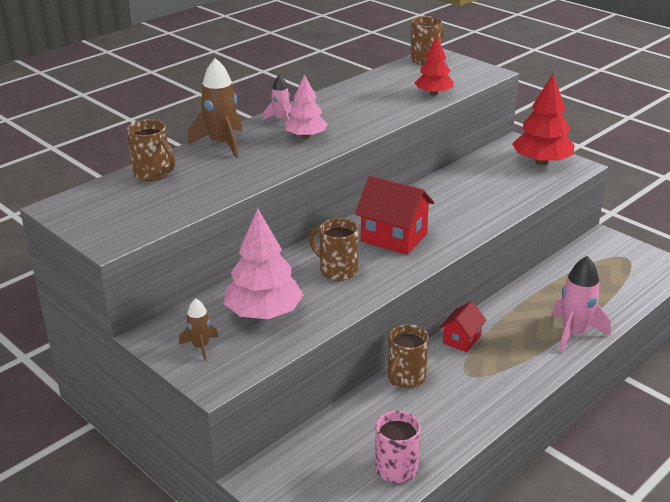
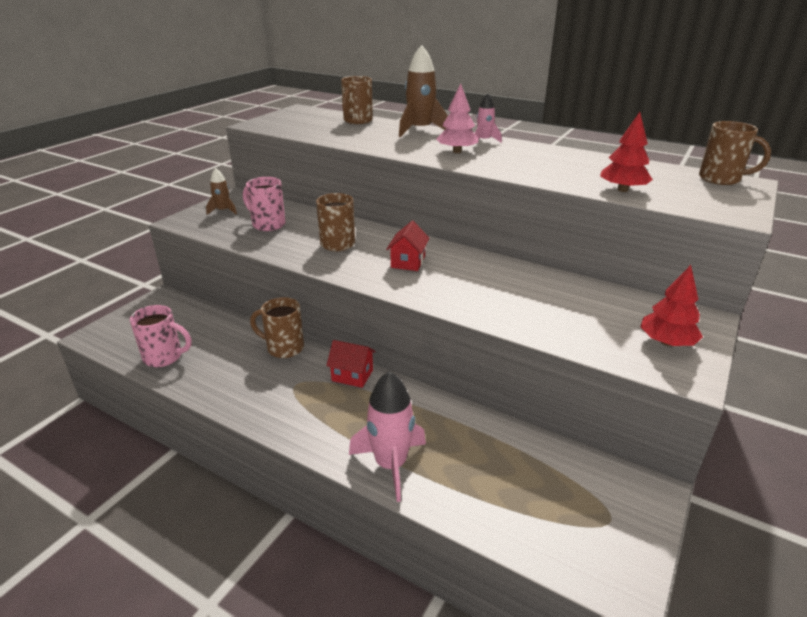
camera: 75 degrees right, 0 degrees up
pink tree [224,209,303,319] -> pink mug [243,177,286,231]
red house [355,176,434,255] -> red house [386,221,429,271], size x0.59
red tree [512,74,574,165] -> red tree [640,265,703,346], size x0.63

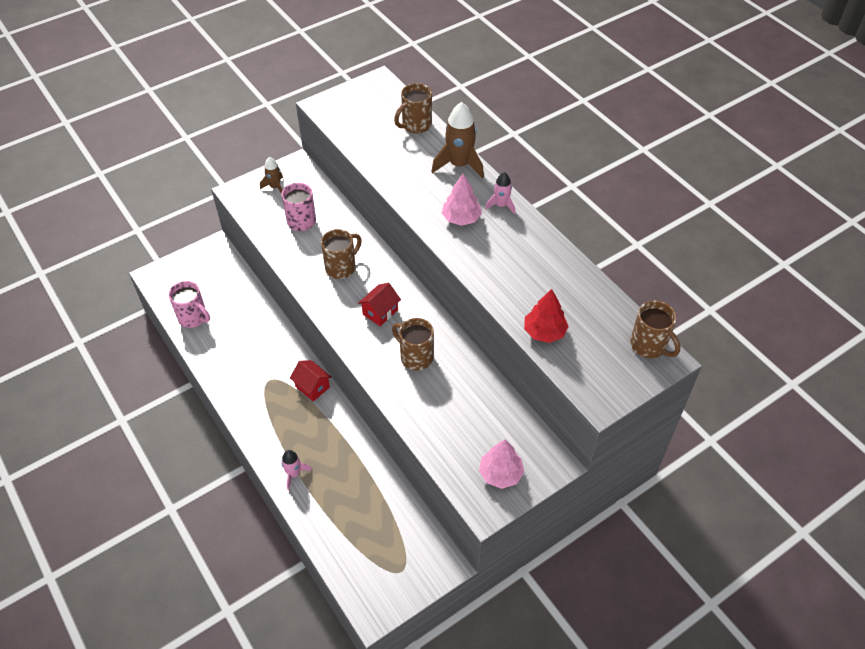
camera: 25 degrees right, 20 degrees up
brown mug [250,297,304,358] -> brown mug moved to [392,318,434,371]
pink rocket [349,371,426,502] -> pink rocket [281,450,312,490], size x0.56
red tree [640,265,703,346] -> pink tree [479,439,524,489]

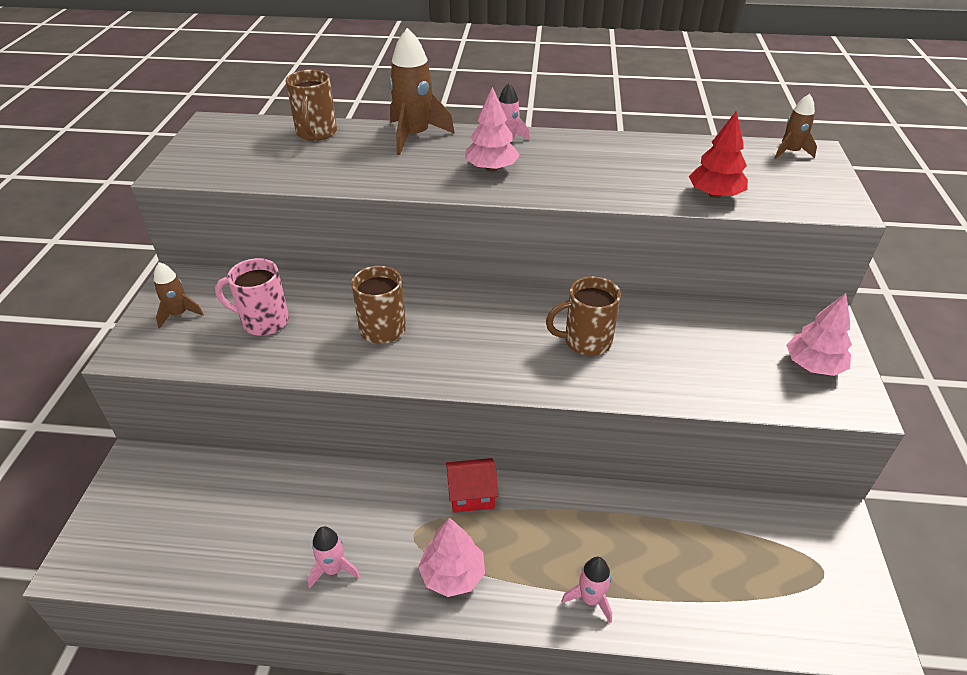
camera: 50 degrees left, 10 degrees down
pink mug [169,281,210,328] -> none
red house [358,283,401,326] -> none
brown mug [630,301,681,358] -> brown rocket [775,94,817,159]
none -> pink rocket [308,526,360,588]
none -> pink tree [418,517,485,597]

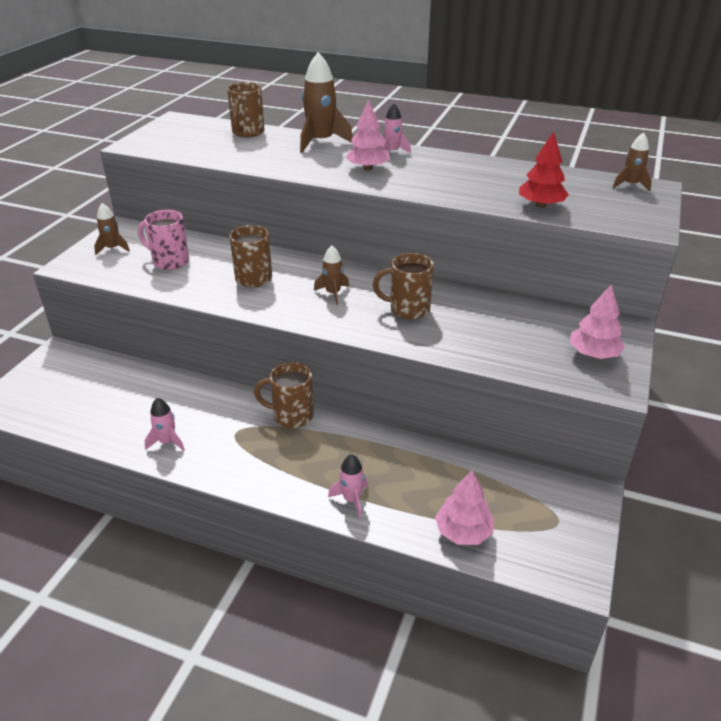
camera: 15 degrees right, 5 degrees down
pink tree [418,517,485,597] -> pink tree moved to [435,470,494,545]
red house [446,458,498,513] -> brown mug [254,362,314,428]
none -> brown rocket [314,245,349,305]

